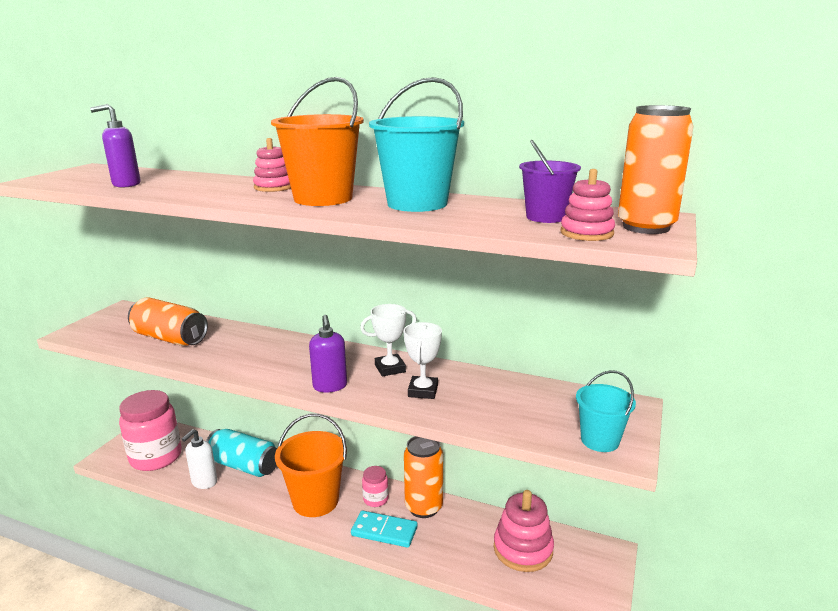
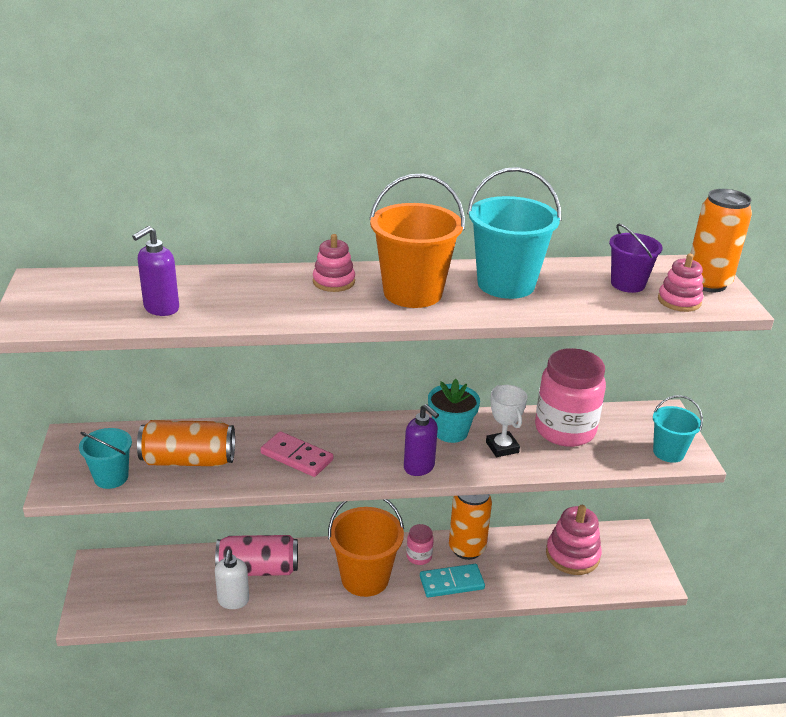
camera: 30 degrees left, 10 degrees up
pink jar [119,390,182,471] -> pink jar moved to [535,348,606,447]
turquoise can [206,429,277,477] -> pink can [215,535,298,576]
white trophy [360,304,417,377] -> turquoise flower pot [428,379,480,443]
none -> turquoise bucket [79,428,132,489]
none -> pink domino [260,431,333,477]

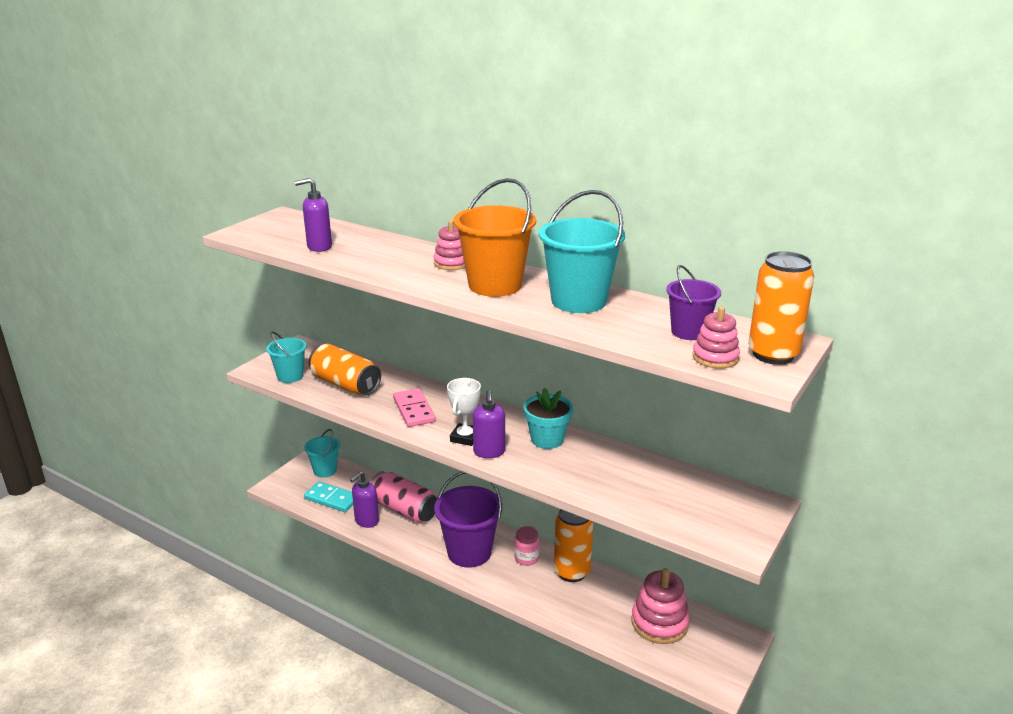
camera: 40 degrees right, 5 degrees down
white soap dispenser [215,550,249,609] -> purple soap dispenser [350,471,379,528]
orange bucket [328,499,404,597] -> purple bucket [434,471,502,568]
turquoise domino [420,564,485,598] -> turquoise domino moved to [304,481,353,512]
white trophy [486,385,527,457] -> white trophy moved to [447,378,481,446]
pink jar [535,348,606,447] -> none
turquoise bucket [653,395,703,463] -> turquoise bucket moved to [304,429,340,478]

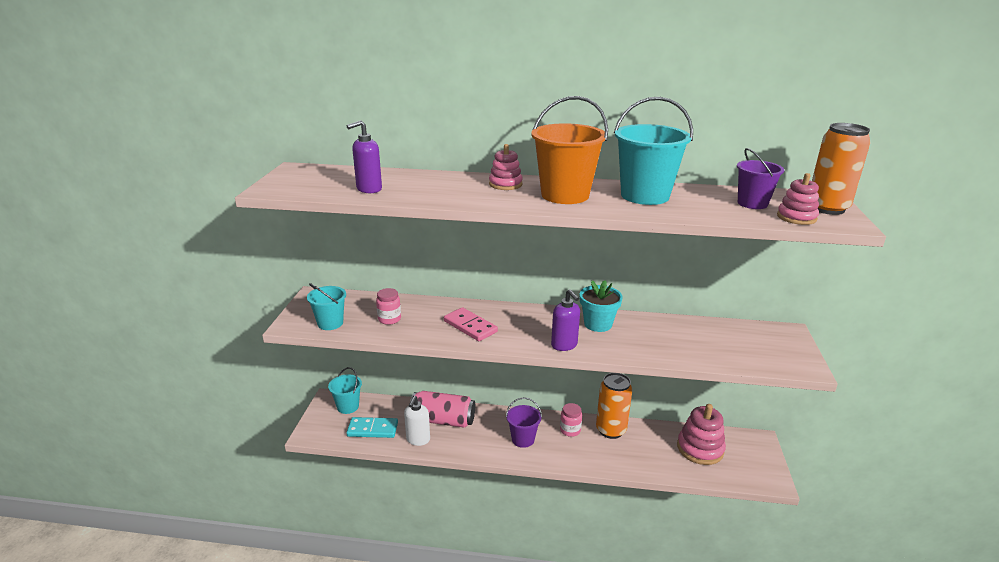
camera: 25 degrees left, 0 degrees up
orange can [309,344,381,395] -> pink jar [376,288,401,325]
purple soap dispenser [350,471,379,528] -> white soap dispenser [404,396,430,446]
purple bucket [434,471,502,568] -> purple bucket [506,397,542,448], size x0.59
white trophy [447,378,481,446] -> none

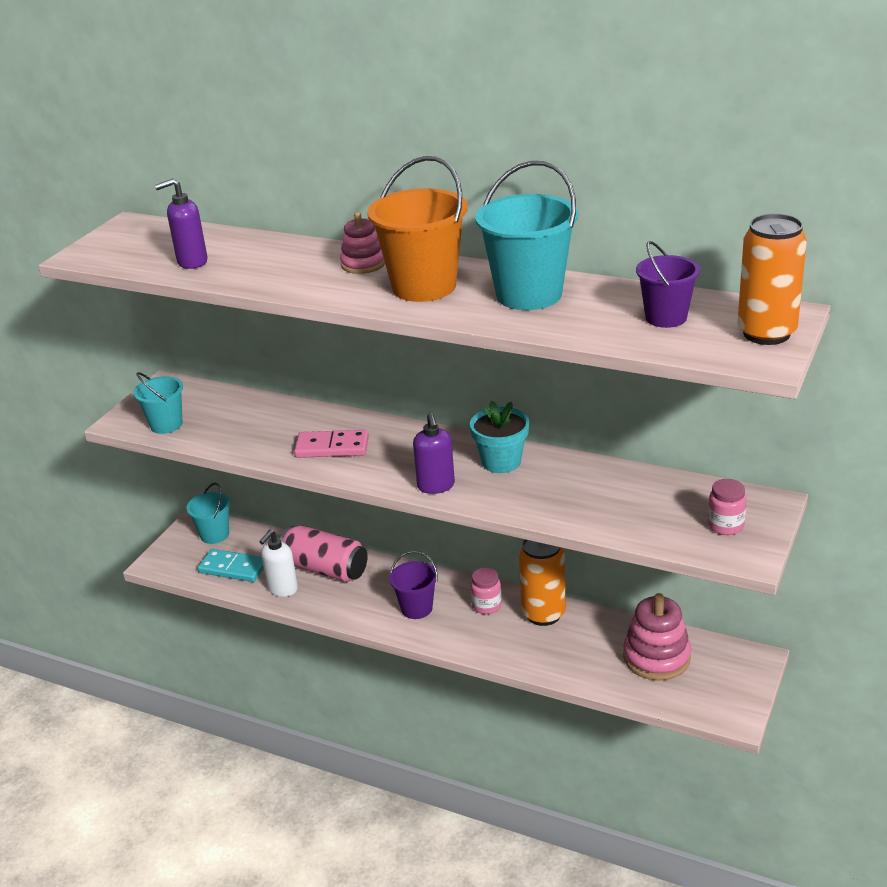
camera: 20 degrees right, 5 degrees up
pink jar [376,288,401,325] -> pink jar moved to [708,479,747,535]
pink domino [444,307,498,341] -> pink domino turned 60 degrees counterclockwise [294,430,369,458]
pink stacking toy [777,173,819,225] -> none

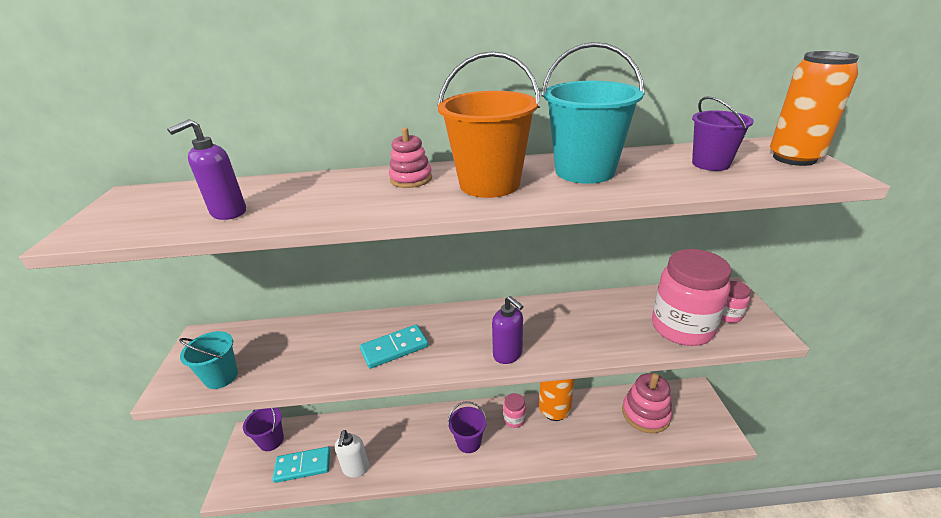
camera: 30 degrees left, 0 degrees up
turquoise bucket [186,483,231,544] -> purple bucket [243,408,284,451]
pink can [280,525,368,582] -> none
pink domino [294,430,369,458] -> turquoise domino [360,324,428,369]
turquoise flower pot [470,400,529,473] -> none
none -> pink jar [652,249,731,346]

